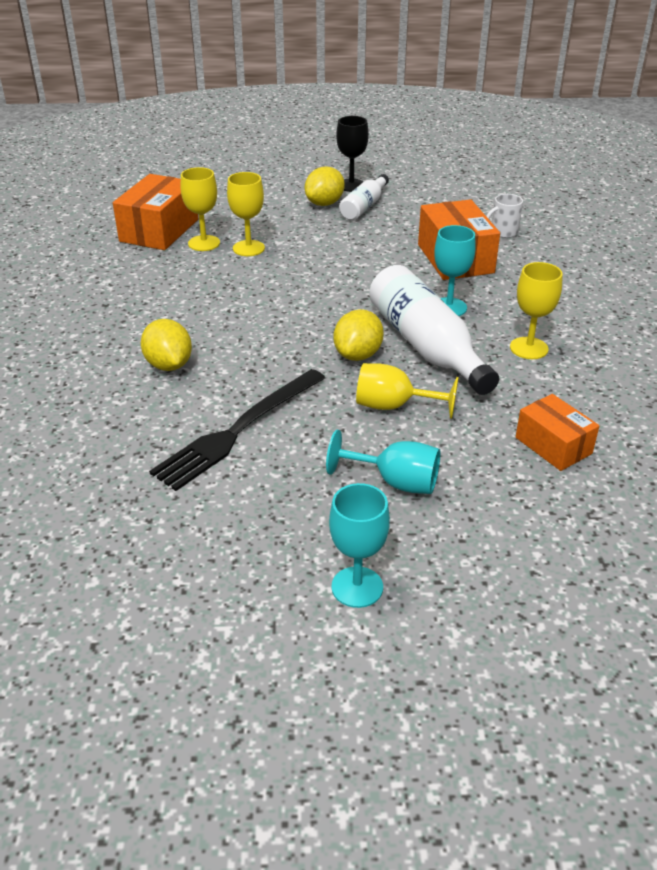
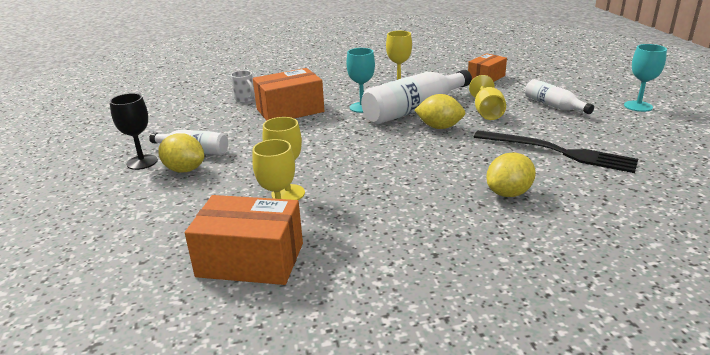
camera: 100 degrees left, 10 degrees down
turquoise goblet [326,430,441,494] -> white bottle [525,79,594,114]

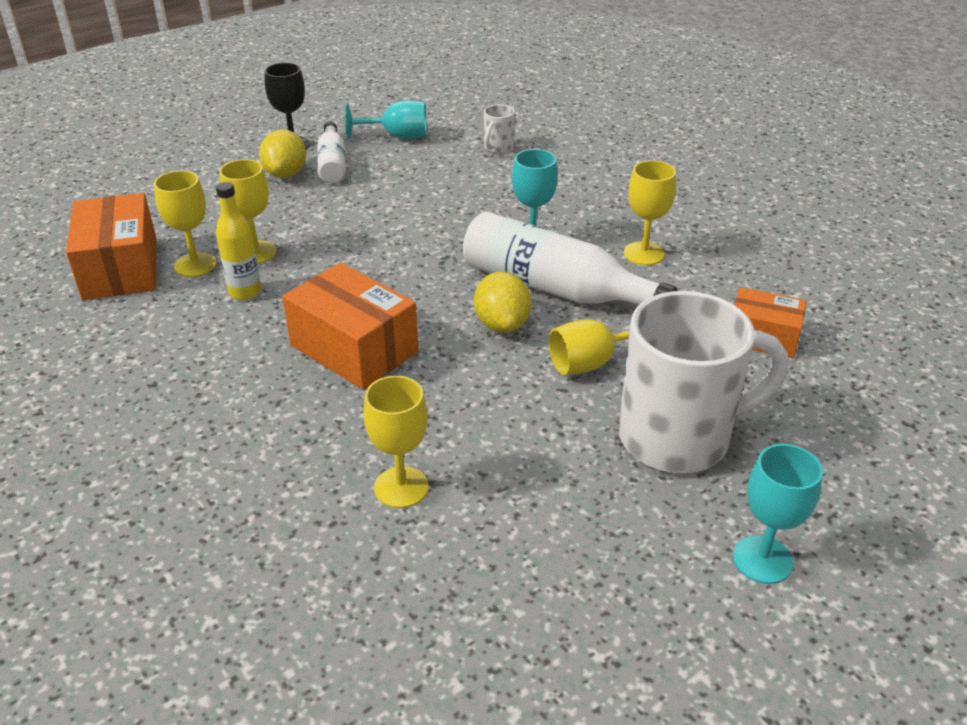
camera: 65 degrees right, 10 degrees up
orange box [253,68,324,120] -> orange box moved to [282,262,418,390]
black fork [474,130,638,173] -> none
yellow lemon [486,153,536,197] -> none
white bottle [525,79,594,114] -> white mug [619,291,788,473]
none -> yellow bottle [216,182,261,300]
none -> turquoise goblet [345,100,427,139]
none -> yellow goblet [363,376,429,508]

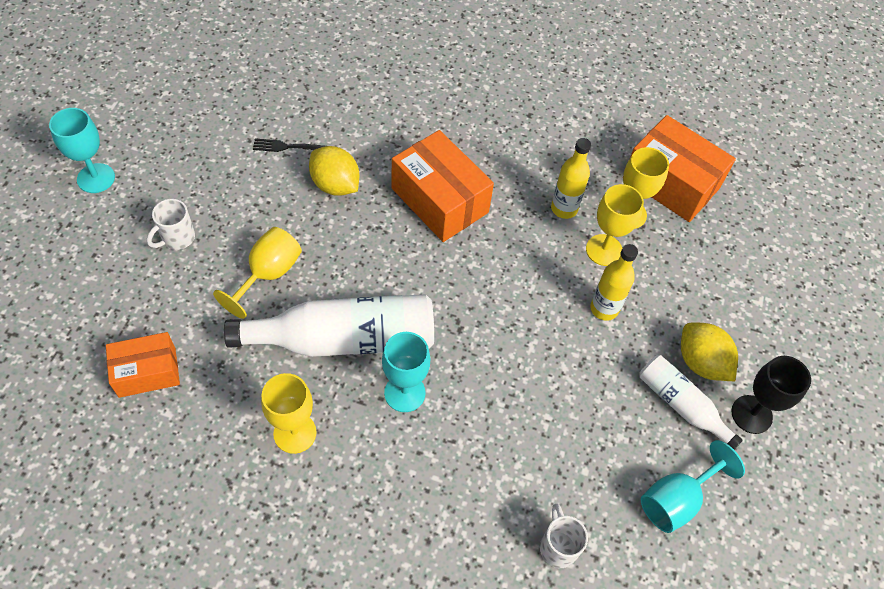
camera: 140 degrees right, 20 degrees up
orange box [282,262,418,390] -> orange box turned 45 degrees clockwise [392,130,494,242]
yellow goblet [363,376,429,508] -> none
yellow lemon [474,272,531,333] -> yellow lemon moved to [309,146,359,196]
white mug [619,291,788,473] -> white mug [147,199,195,250], size x0.41
none -> black fork [253,138,325,152]
none -> yellow bottle [590,244,638,321]

